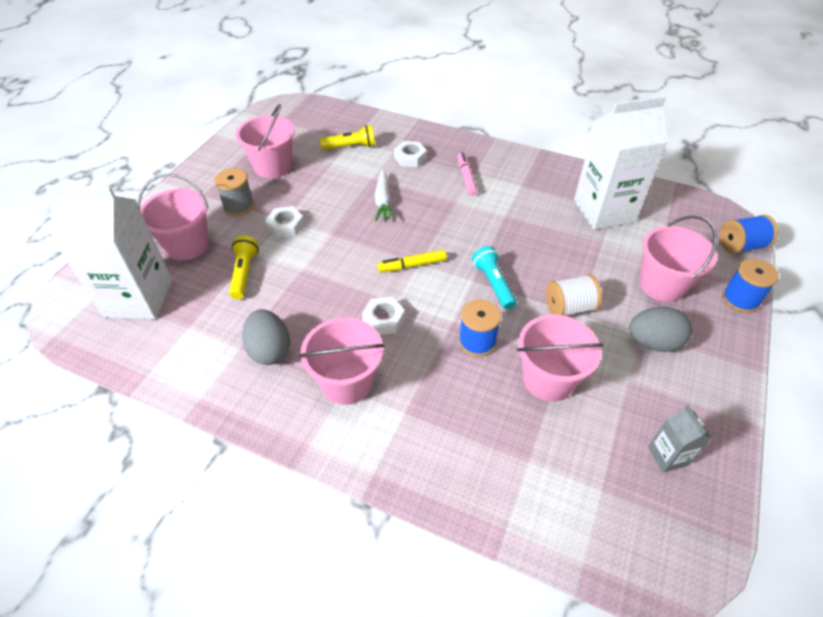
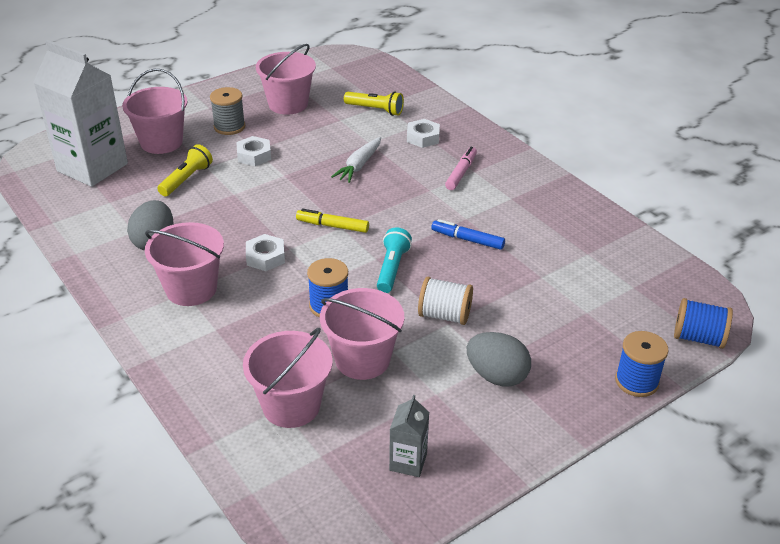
camera: 30 degrees right, 10 degrees down
white carton [574,96,668,230] -> none
pink bucket [639,215,717,302] -> pink bucket moved to [243,328,333,428]
none -> blue marker [431,219,505,250]

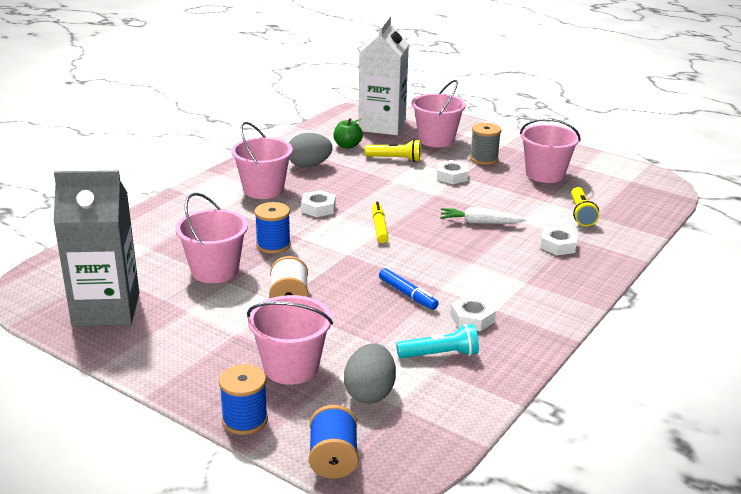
camera: 70 degrees right, 10 degrees down
pink bucket [243,328,333,428] -> pink bucket moved to [247,295,333,385]
turquoise flashlight [377,228,412,293] -> turquoise flashlight moved to [396,324,479,358]
grey carton [389,395,429,477] -> grey carton [53,170,139,327], size x2.25
blue marker [431,219,505,250] -> blue marker turned 135 degrees clockwise [379,268,439,310]
pink marker [445,147,477,190] -> none
grey egg [467,332,531,386] -> grey egg moved to [344,343,396,404]
none -> green apple [333,118,363,149]
none -> white nut [450,295,496,331]

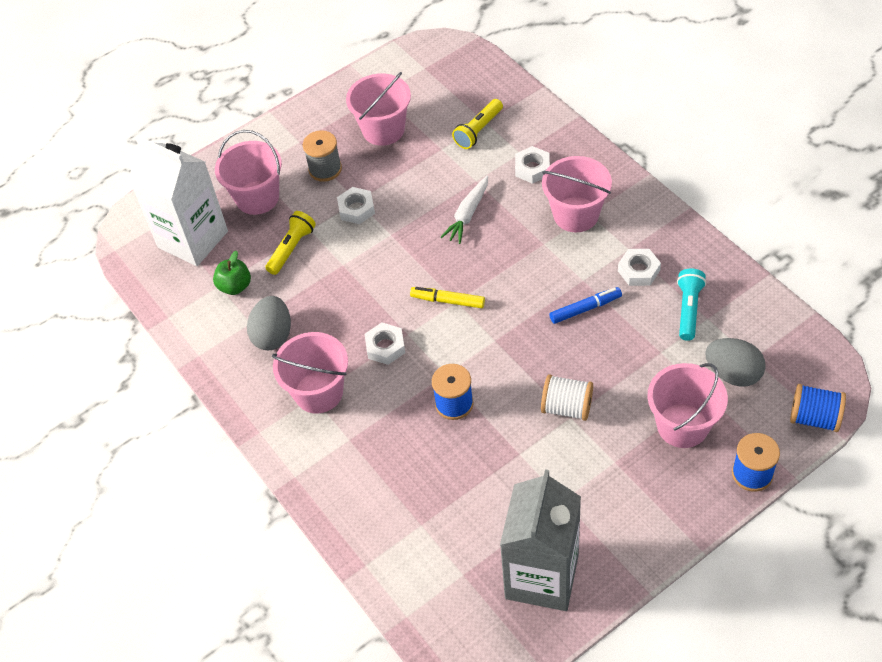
camera: 65 degrees left, 25 degrees up
pink bucket [175,193,248,283] -> pink bucket moved to [542,156,612,232]
yellow flashlight [571,187,599,226] -> yellow flashlight turned 105 degrees clockwise [452,99,503,149]

